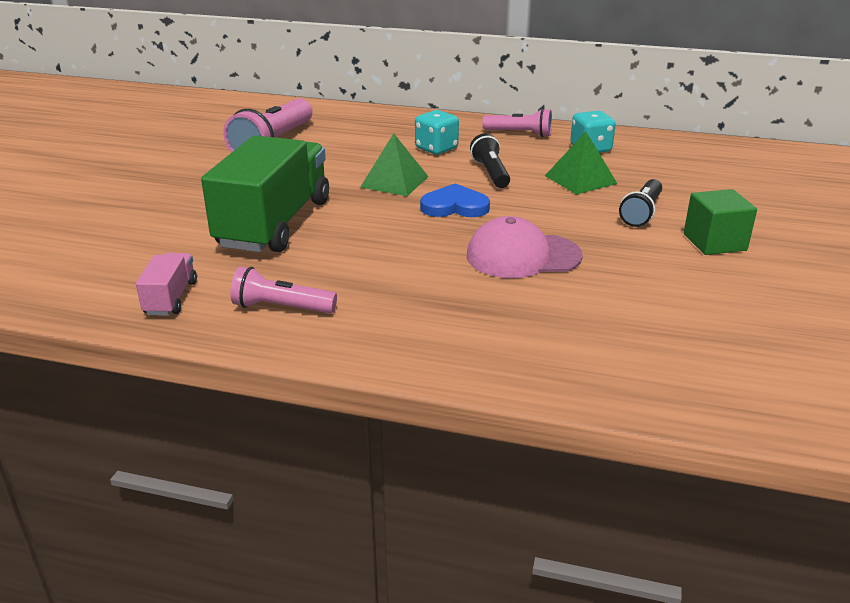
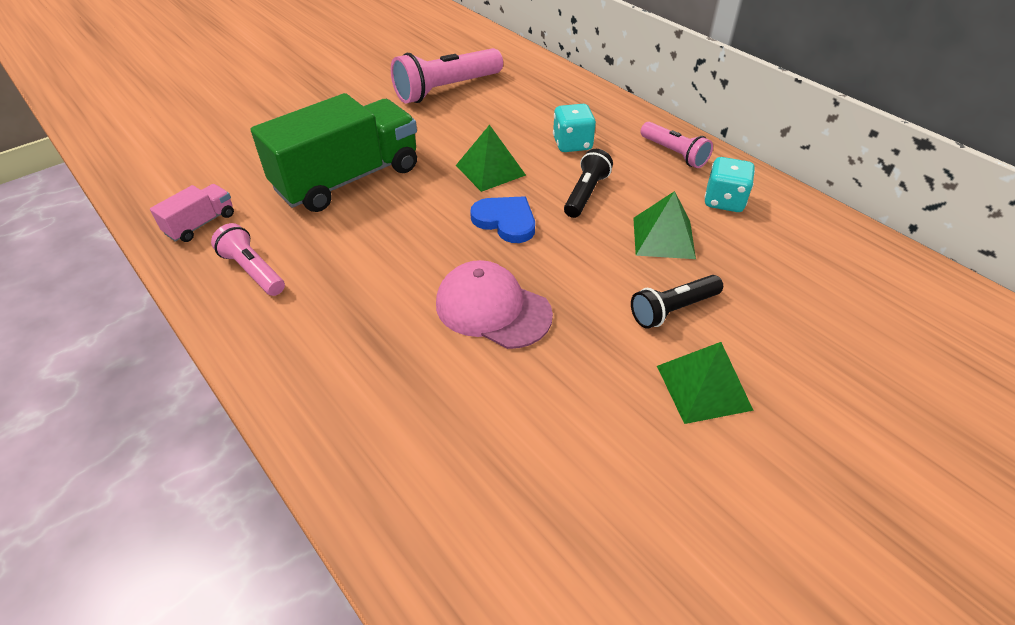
camera: 35 degrees right, 15 degrees up
green cube [684,189,757,255] -> green pyramid [657,342,754,424]

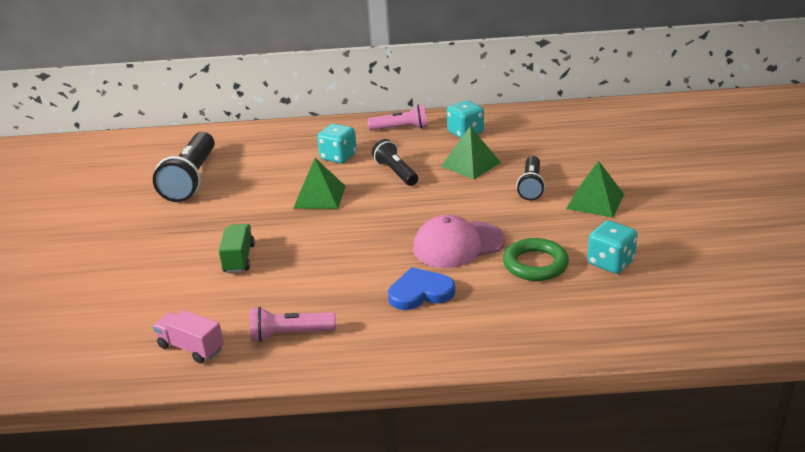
camera: 50 degrees left, 15 degrees down
pink truck [150,184,234,242] -> pink truck turned 45 degrees counterclockwise [153,310,224,363]
green truck [251,93,417,212] -> green truck [219,224,255,273], size x0.44
pink flashlight [391,48,503,104] -> black flashlight [153,132,215,202]
blue heart [470,196,535,243] -> blue heart moved to [388,267,455,310]
none -> green ring [503,238,569,281]
none -> turquoise dice [587,220,638,274]

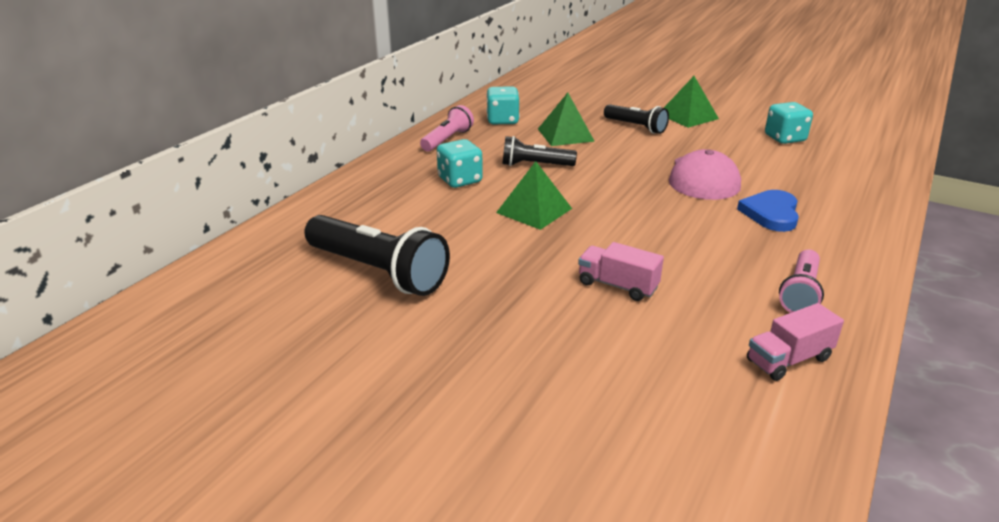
camera: 60 degrees left, 0 degrees up
green truck [219,224,255,273] -> pink truck [578,242,664,301]
green ring [503,238,569,281] -> none

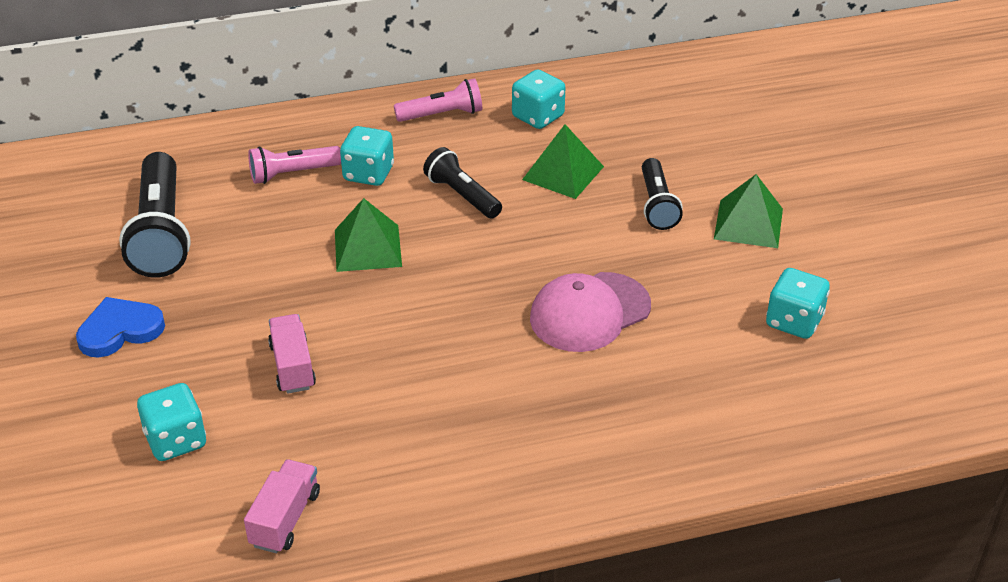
camera: 45 degrees right, 10 degrees up
blue heart [737,190,799,232] -> blue heart moved to [76,297,165,358]
pink truck [747,303,844,381] -> pink truck turned 90 degrees clockwise [244,459,320,553]
pink flashlight [779,249,824,313] -> pink flashlight moved to [248,146,341,184]
none -> turquoise dice [137,383,206,461]

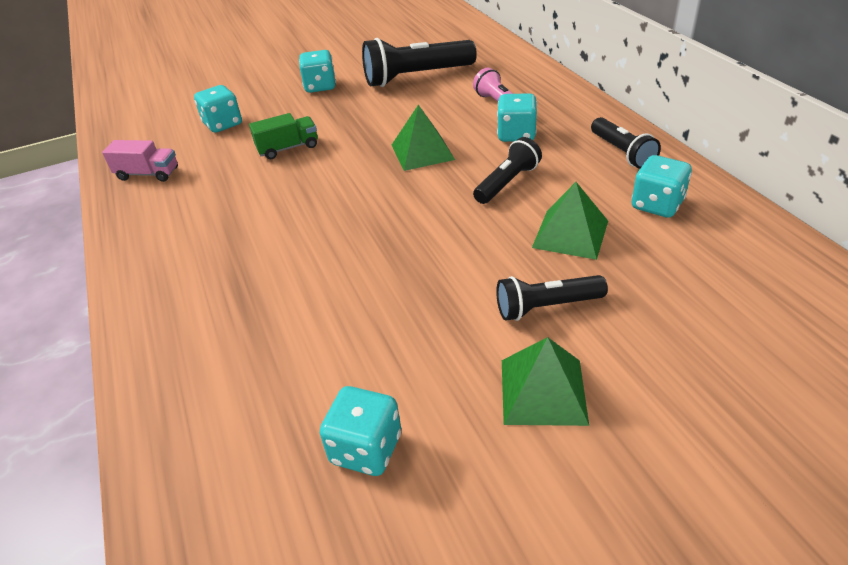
camera: 85 degrees right, 0 degrees up
blue heart [76,297,165,358] -> turquoise dice [299,50,336,93]
pink truck [268,314,316,394] -> green truck [249,113,318,159]
pink flashlight [394,78,482,122] -> black flashlight [591,117,661,169]
pink cap [530,272,651,352] -> none

